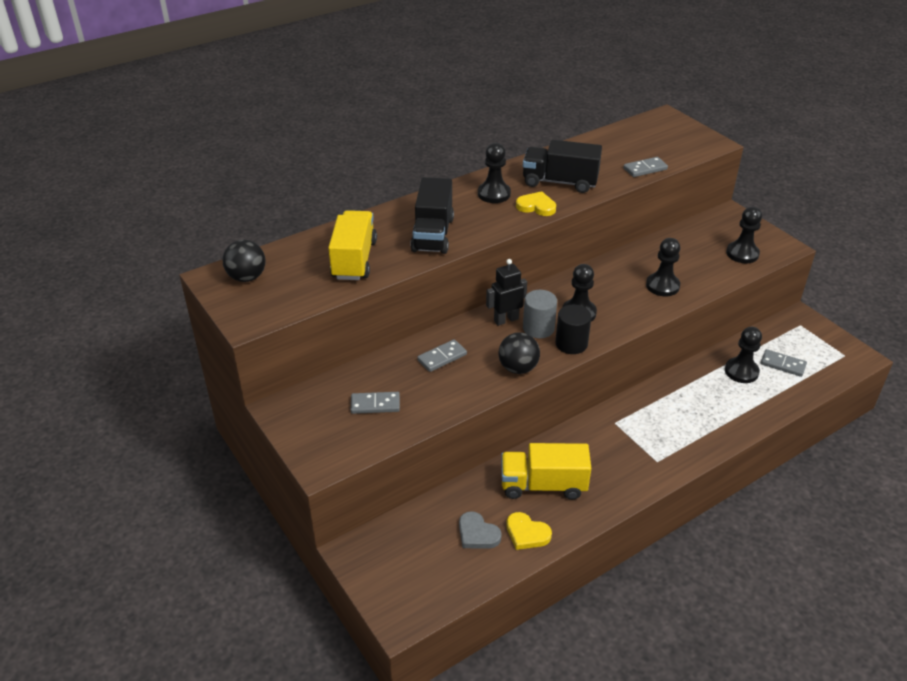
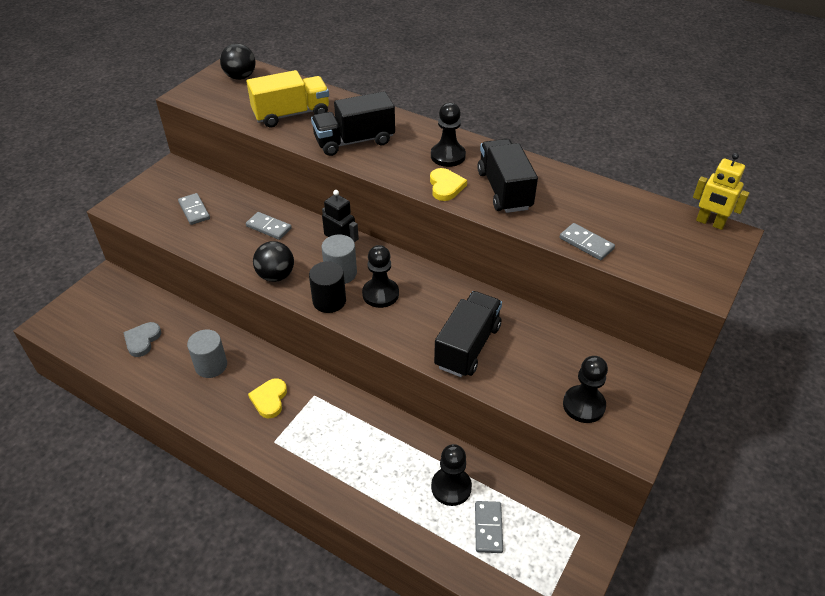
camera: 65 degrees right, 5 degrees up
yellow truck [501,443,591,500] -> grey cylinder [187,330,227,378]
yellow heart [506,512,552,550] -> yellow heart moved to [248,378,287,418]
black pawn [646,238,680,296] -> black truck [434,291,502,377]
none -> yellow robot [693,153,749,230]

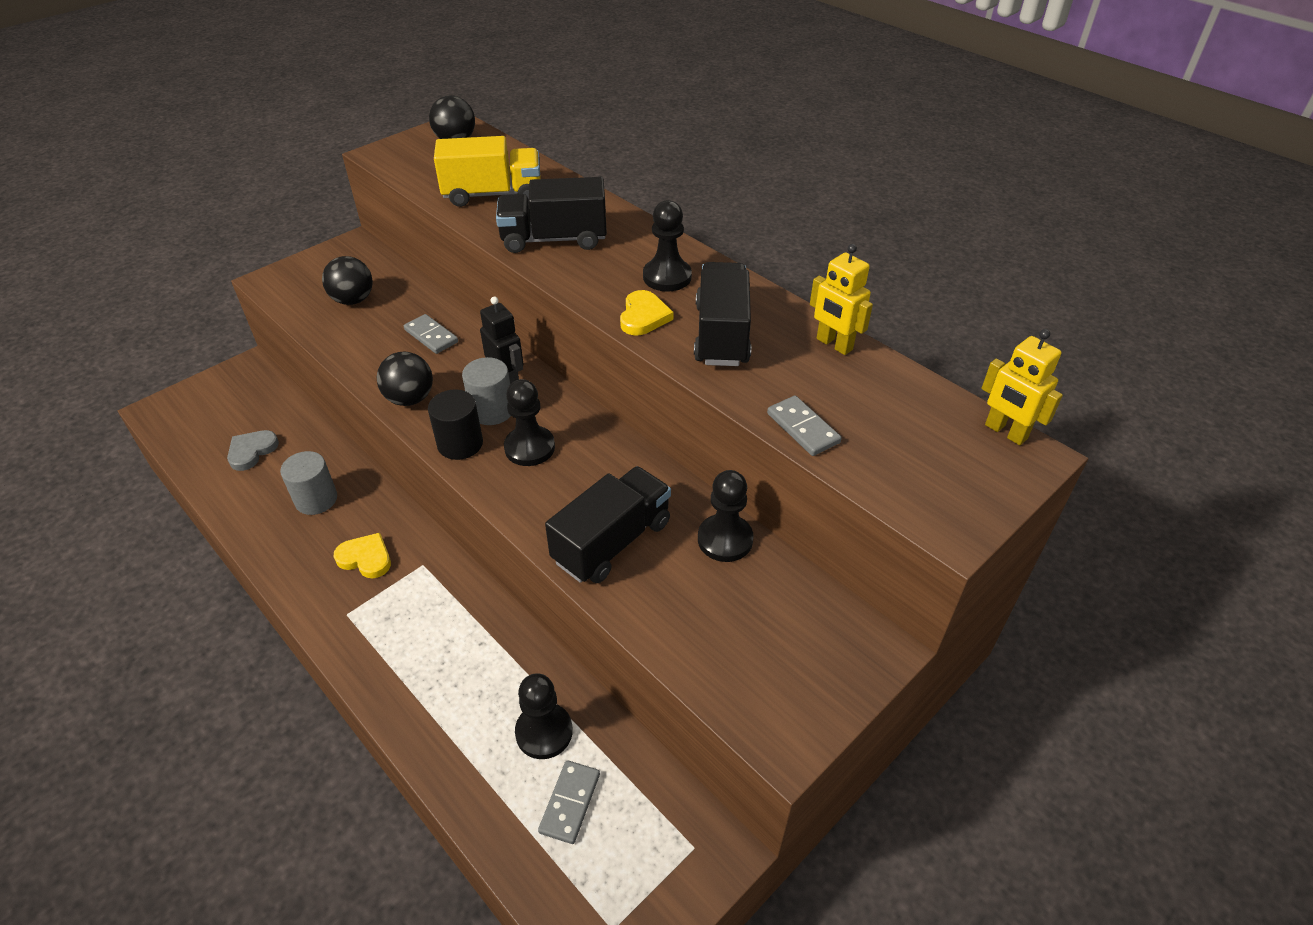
camera: 15 degrees right, 0 degrees up
grey domino [178,193,210,225] -> black ball [322,256,373,305]
yellow heart [248,378,287,418] -> yellow heart turned 90 degrees clockwise [334,533,391,578]
black pawn [563,356,608,423] -> black pawn moved to [698,470,754,562]
none -> yellow robot [810,244,873,355]

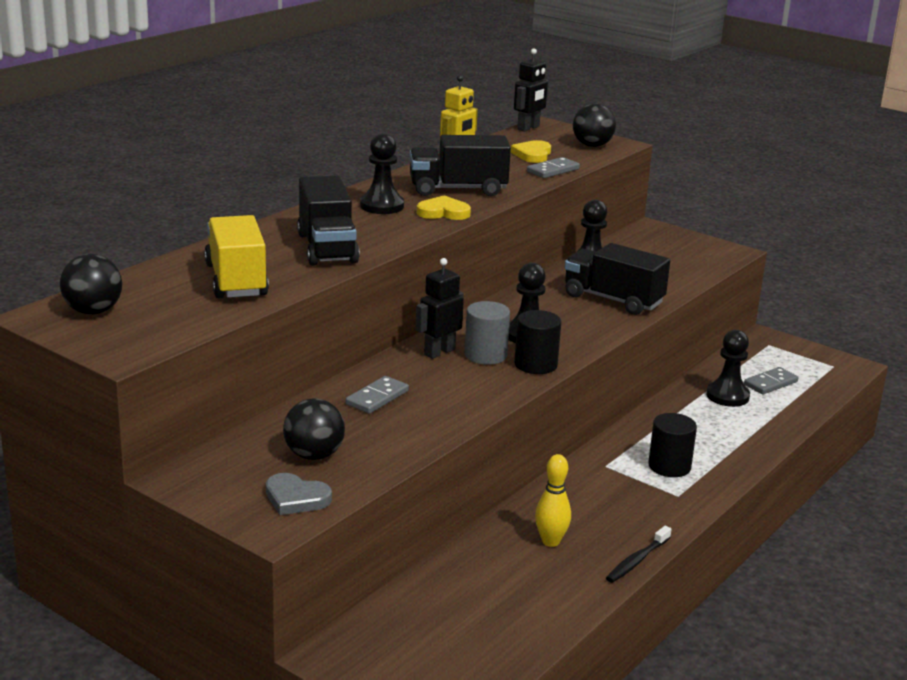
camera: 100 degrees left, 20 degrees down
grey heart [227,430,279,471] -> grey heart moved to [266,473,332,515]
grey cylinder [280,451,337,515] -> yellow bowling pin [535,454,571,547]
yellow heart [334,533,391,578] -> yellow heart moved to [511,140,551,163]
black ball [376,352,433,406] -> black ball moved to [573,104,616,147]
grey domino [538,760,600,844] -> grey domino turned 45 degrees counterclockwise [744,367,798,395]
yellow robot [982,329,1063,445] -> black robot [514,48,549,132]
none -> black toothbrush [606,526,671,583]
none -> black cylinder [648,413,697,477]

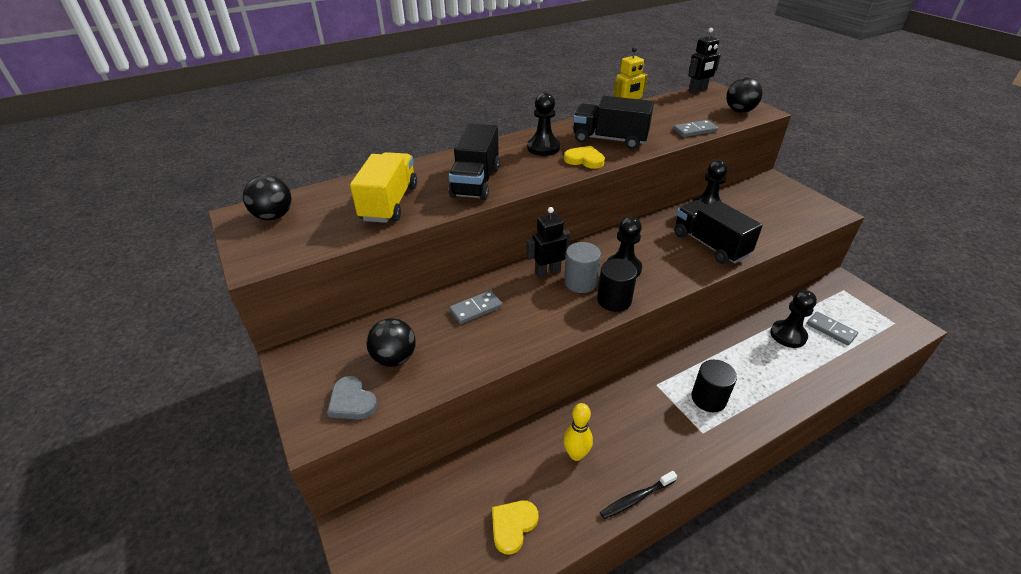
camera: 25 degrees right, 15 degrees up
yellow heart [511,140,551,163] -> yellow heart moved to [492,500,538,555]
grey domino [744,367,798,395] -> grey domino turned 60 degrees clockwise [807,312,858,346]

